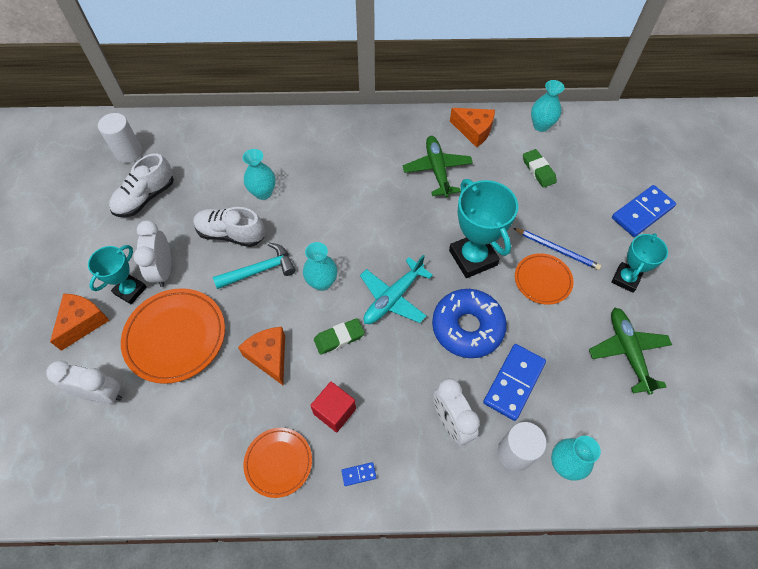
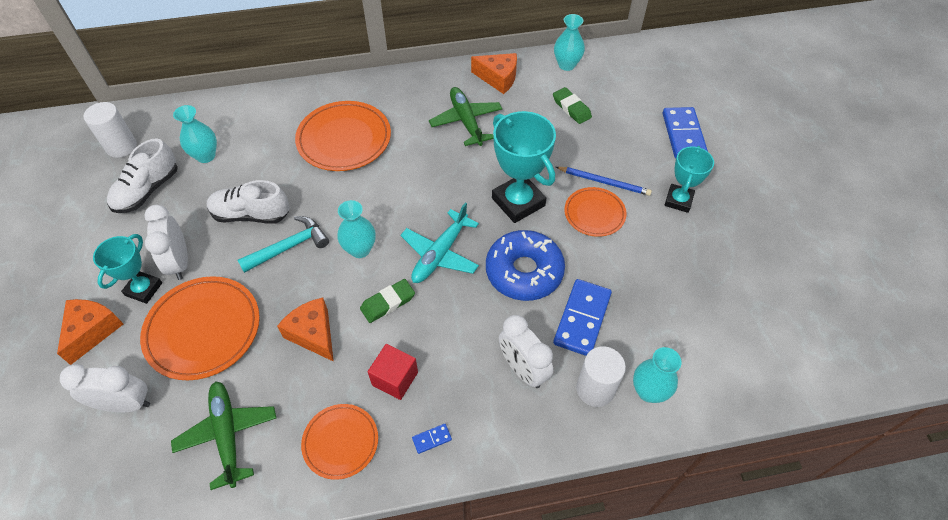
camera: 10 degrees left, 5 degrees down
turquoise vase [243,149,276,200] -> turquoise vase moved to [173,105,217,163]
green plane [589,308,672,395] -> green plane moved to [171,381,276,490]
blue domino [612,185,676,237] -> blue domino turned 45 degrees counterclockwise [663,107,708,158]
none -> orange plate [295,101,391,171]

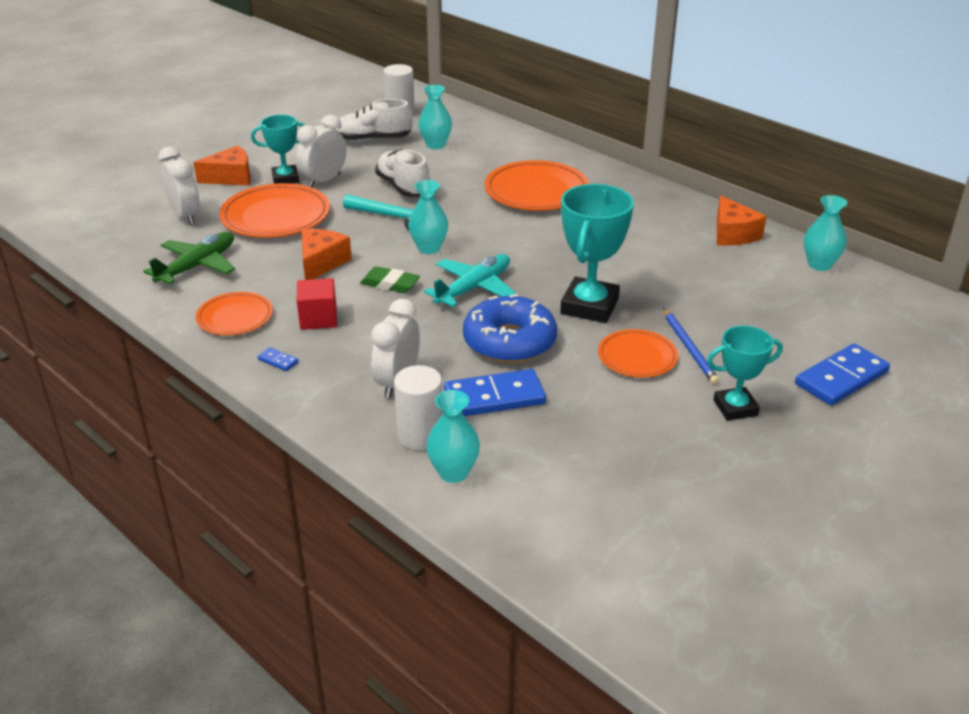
camera: 55 degrees right, 20 degrees down
turquoise plane [401,203,479,283] -> turquoise plane turned 135 degrees clockwise [424,254,516,307]
green plane [429,87,502,146] -> none
green eraser [553,87,592,124] -> none

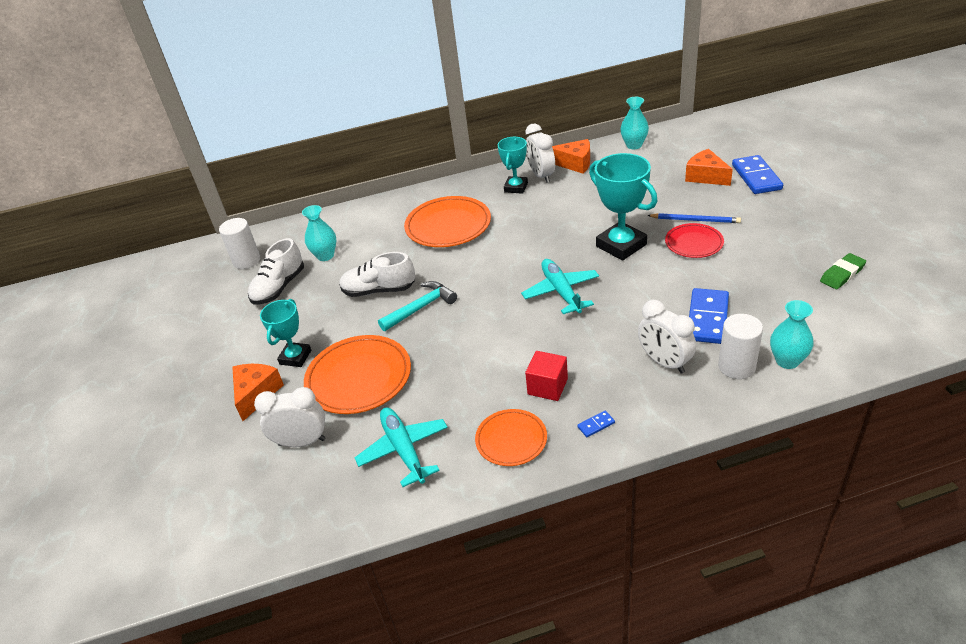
camera: 55 degrees left, 5 degrees up
green plane [143,232,235,284] -> turquoise plane [354,407,448,487]
white clock [296,115,346,188] -> white clock moved to [525,123,555,183]
orange cheese [301,229,352,280] -> orange cheese moved to [685,149,733,186]
green eraser [360,266,420,293] -> green eraser moved to [820,253,866,289]
turquoise vase [408,180,448,254] -> none
blue donut [463,294,557,363] -> none
orange plate [598,329,678,377] -> red plate [665,223,724,258]
turquoise trophy [707,326,783,421] -> turquoise trophy moved to [498,137,528,194]

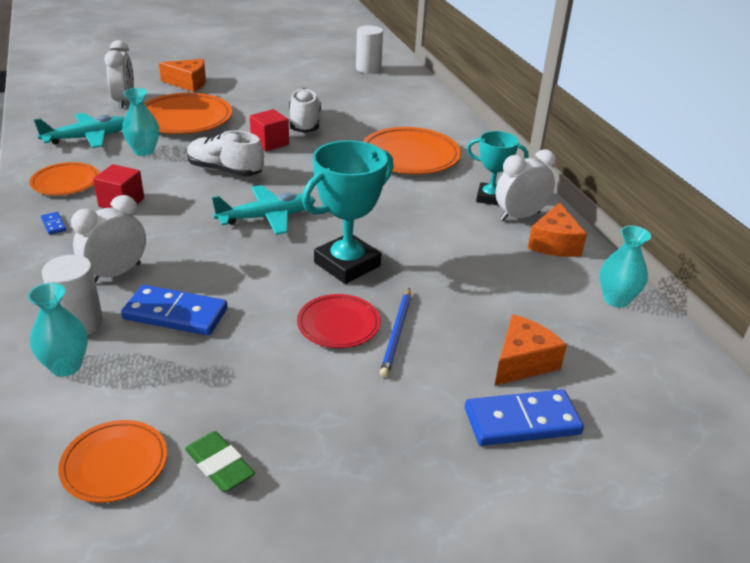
camera: 80 degrees right, 5 degrees down
white shoe [248,238,304,305] -> white shoe moved to [187,131,264,177]
turquoise trophy [260,299,311,367] -> none
turquoise vase [302,205,336,261] -> turquoise vase moved to [122,88,159,156]
turquoise hammer [378,281,457,331] -> red cube [250,109,289,151]
none -> orange plate [58,420,167,503]

